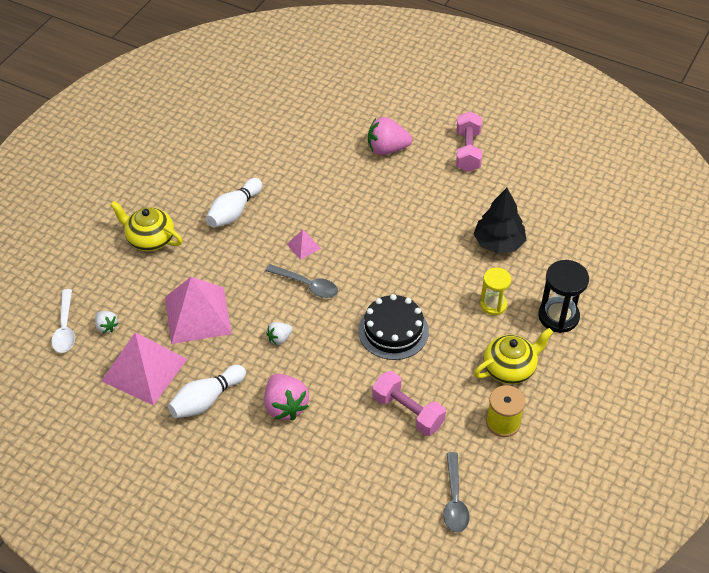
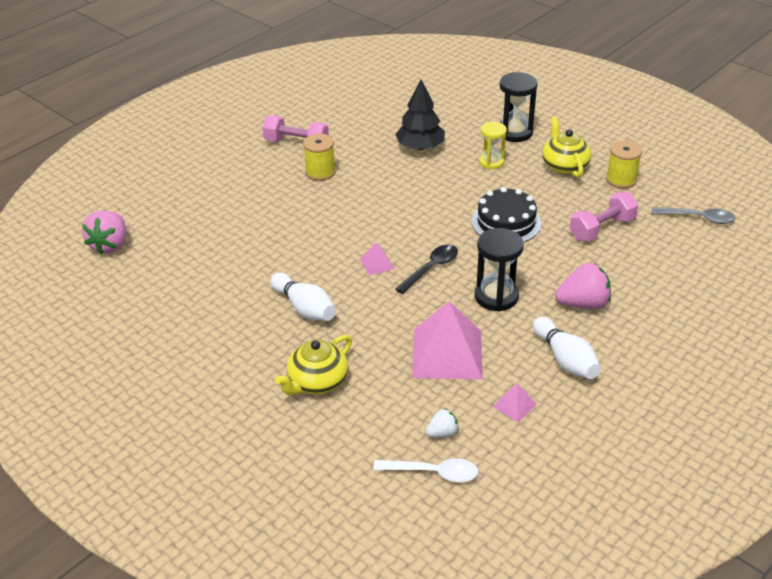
camera: 75 degrees left, 10 degrees down
pink pyramid [102,332,187,405] -> pink pyramid [492,383,537,422], size x0.44
grey spoon [265,264,338,298] -> black spoon [395,245,458,294]
white strawberry [266,322,293,345] -> black hourglass [475,228,524,312]
pink strawberry [368,117,412,155] -> pink strawberry moved to [82,211,126,255]
none -> yellow spool [303,134,336,181]

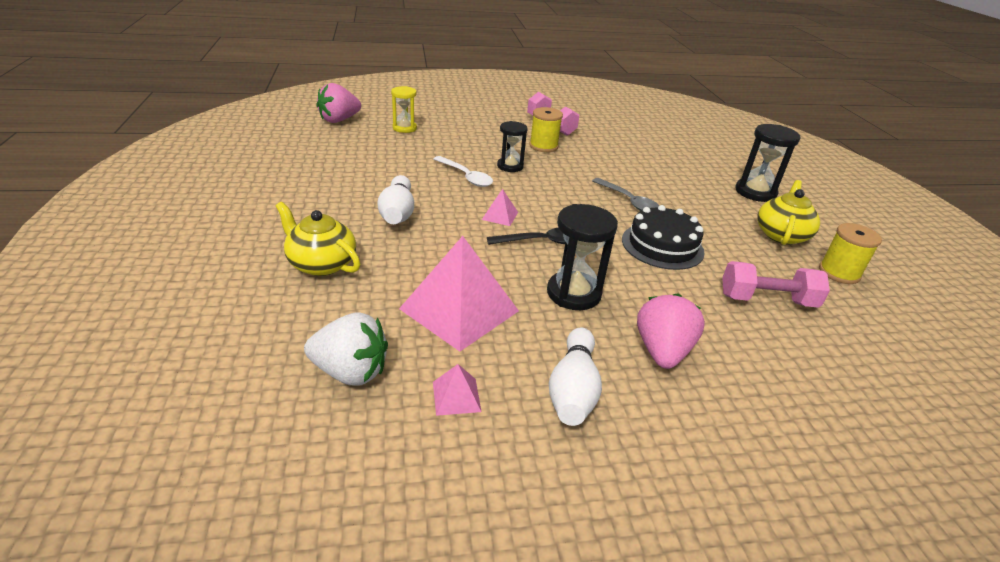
camera: 35 degrees right, 5 degrees down
yellow teapot [275,335,352,395] -> yellow teapot turned 45 degrees clockwise [276,202,361,276]
white spoon [373,458,479,482] -> white spoon moved to [433,156,493,187]
black tree [395,80,445,150] -> none
white strawberry [426,409,459,437] -> white strawberry [304,312,388,386], size x1.87
yellow hourglass [479,122,507,169] -> yellow hourglass moved to [391,86,417,133]
pink strawberry [555,263,611,309] -> pink strawberry turned 105 degrees counterclockwise [637,293,705,369]
grey spoon [652,207,736,224] -> grey spoon moved to [592,178,659,211]
none -> black hourglass [497,121,528,172]

